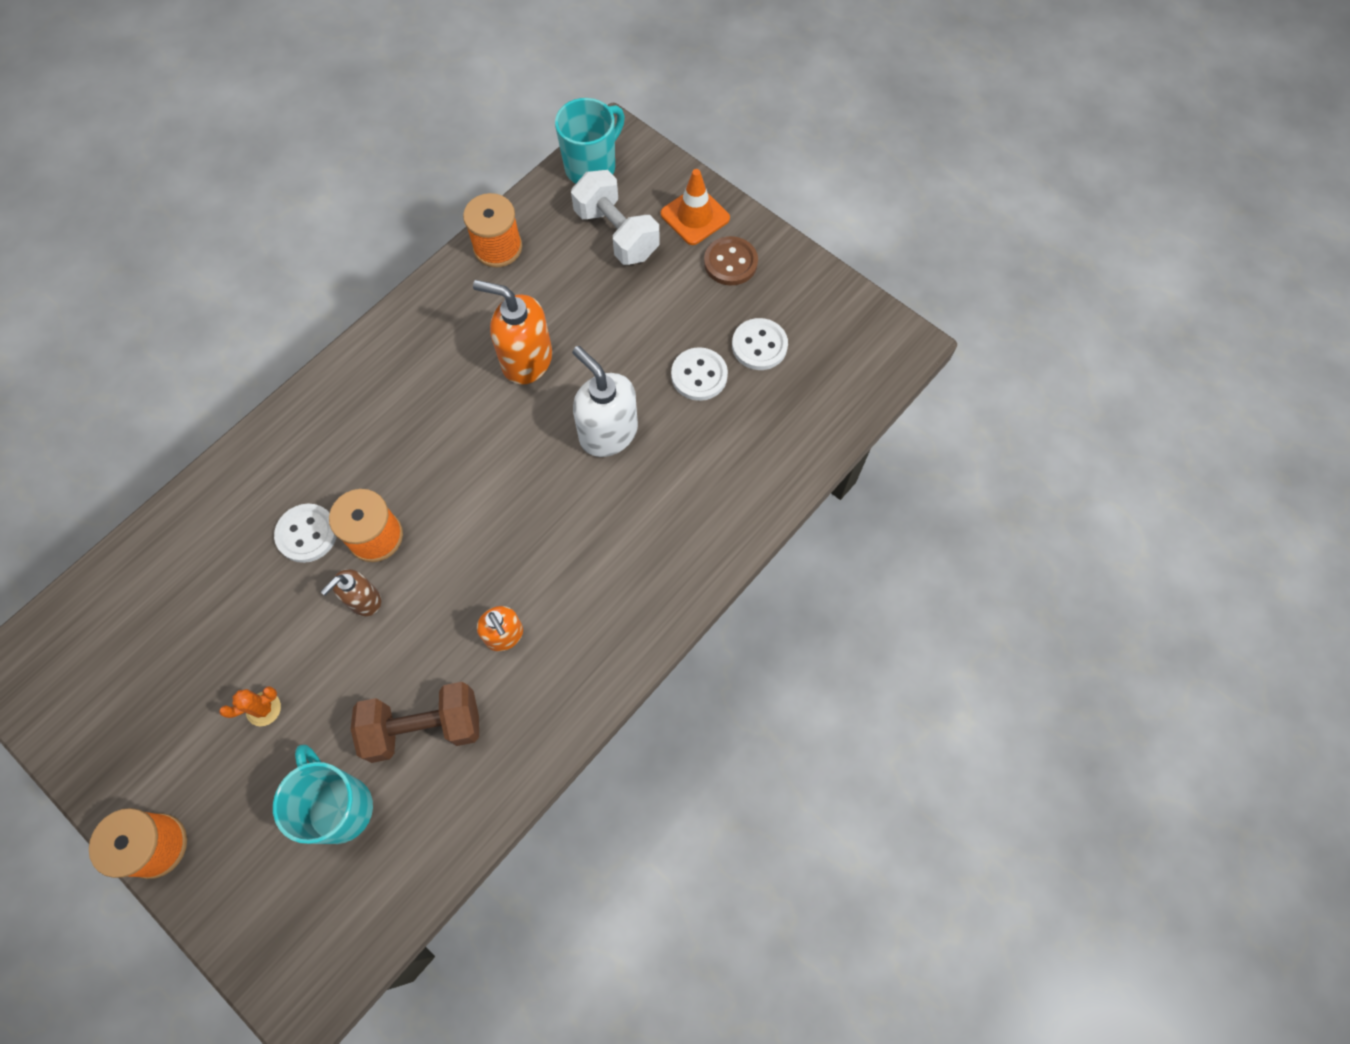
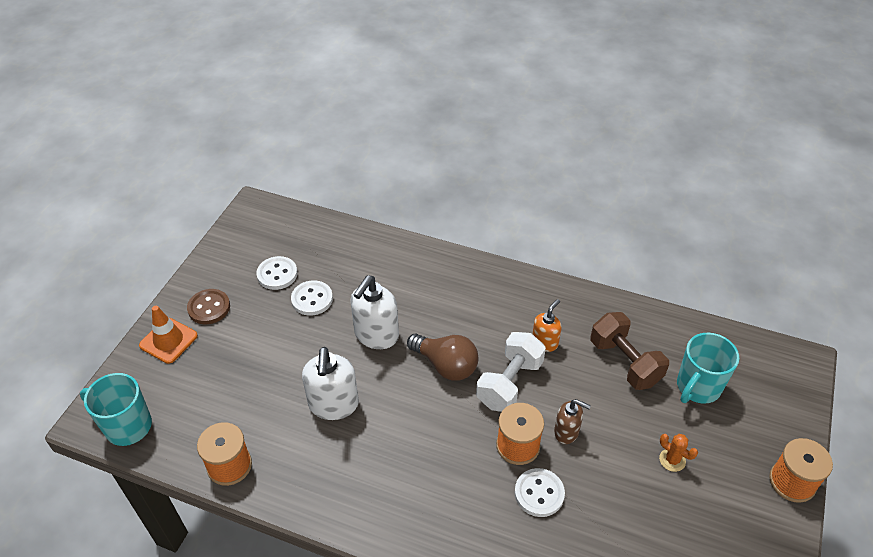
camera: 110 degrees left, 20 degrees down
orange soap dispenser [473,280,552,385] -> white soap dispenser [302,347,359,420]
white dumbbell [571,170,660,265] -> white dumbbell moved to [476,332,546,412]
none -> brown light bulb [407,334,478,381]

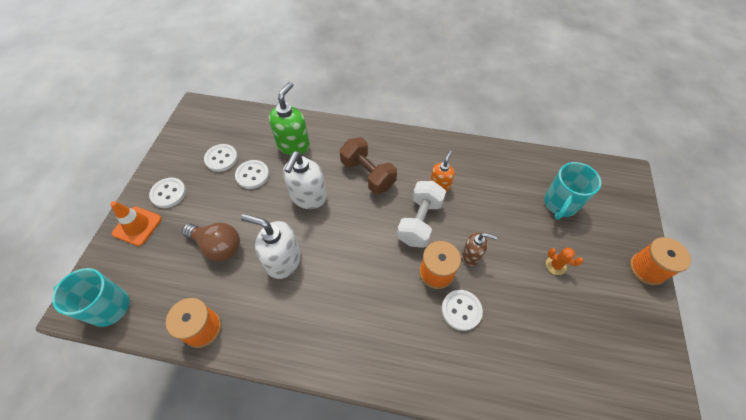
camera: 10 degrees left, 10 degrees up
brown button [187,289,230,324] -> white button [149,178,186,208]
white soap dispenser [302,347,359,420] -> white soap dispenser turned 120 degrees clockwise [241,214,301,279]
brown light bulb [407,334,478,381] -> brown light bulb moved to [182,223,240,261]
brown dumbbell [590,312,669,390] -> brown dumbbell moved to [340,137,397,194]
none -> green soap dispenser [269,82,310,155]

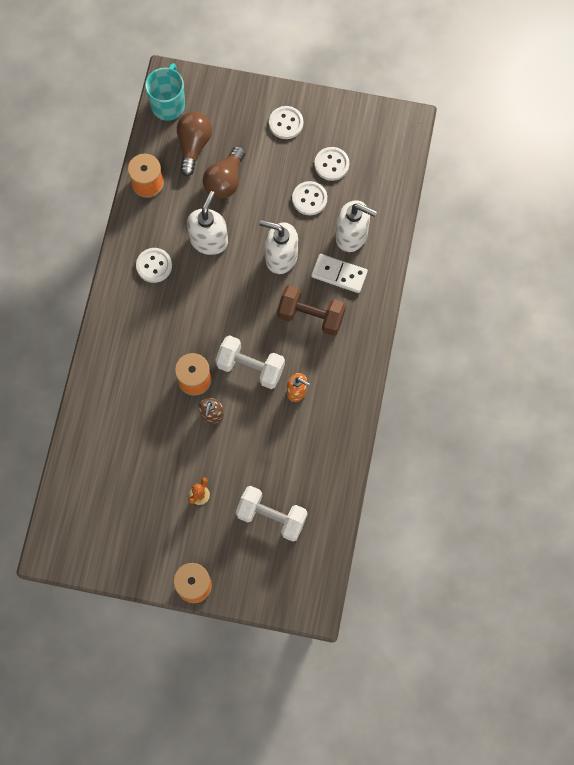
camera: 90 degrees right, 15 degrees up
orange traffic cone [110,201,162,246] -> none
green soap dispenser [269,82,310,155] -> white soap dispenser [335,200,377,252]
brown dumbbell [340,137,397,194] -> brown dumbbell turned 60 degrees clockwise [277,285,346,336]
white button [441,290,483,331] -> white button moved to [136,248,172,283]
turquoise mug [544,162,601,220] -> white dumbbell [236,486,308,542]
none -> brown light bulb [177,112,212,176]
none -> white domino [311,254,368,293]

